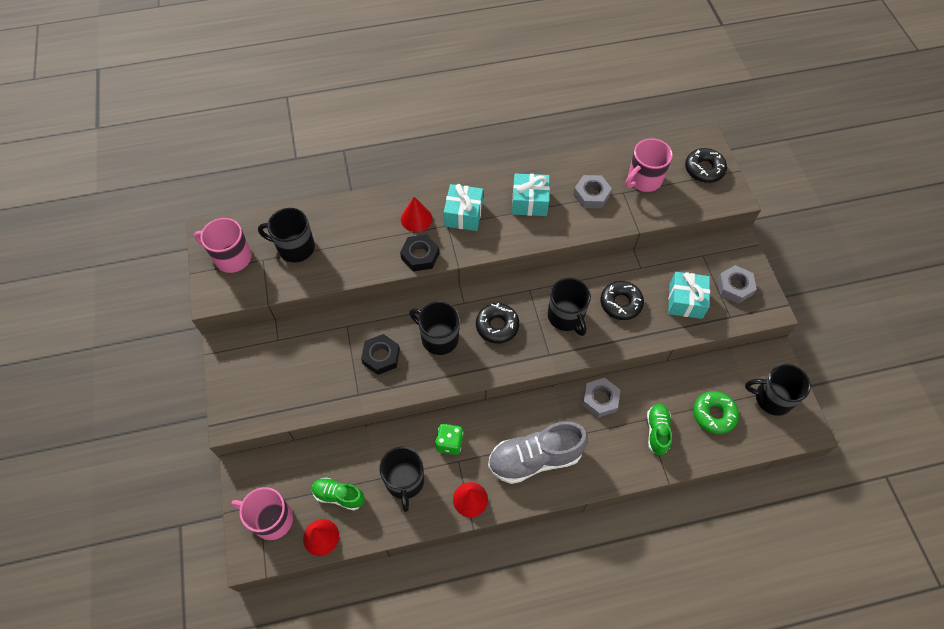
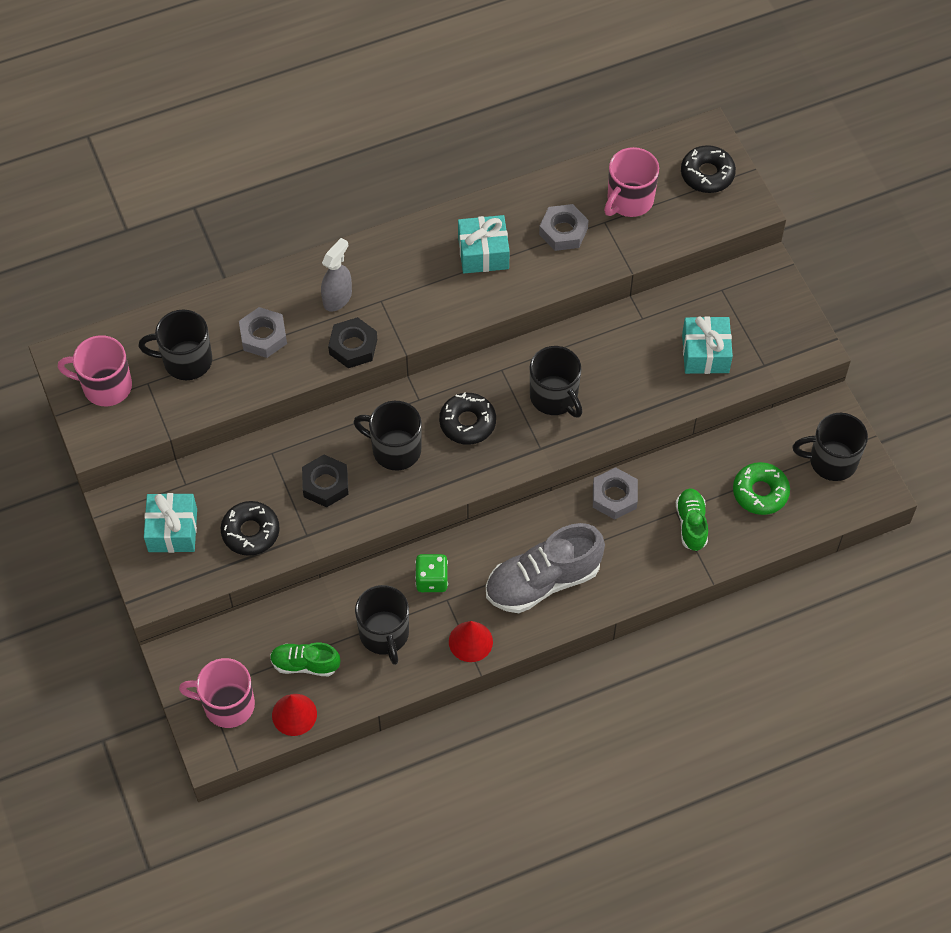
camera: 10 degrees left, 0 degrees up
red cone [401,197,432,232] -> grey spray bottle [321,238,352,312]
turquoise gift [444,184,483,231] -> turquoise gift moved to [144,493,197,553]
black donut [601,281,644,320] -> black donut moved to [221,501,280,556]
grey nut [717,265,757,303] -> grey nut moved to [239,307,287,358]

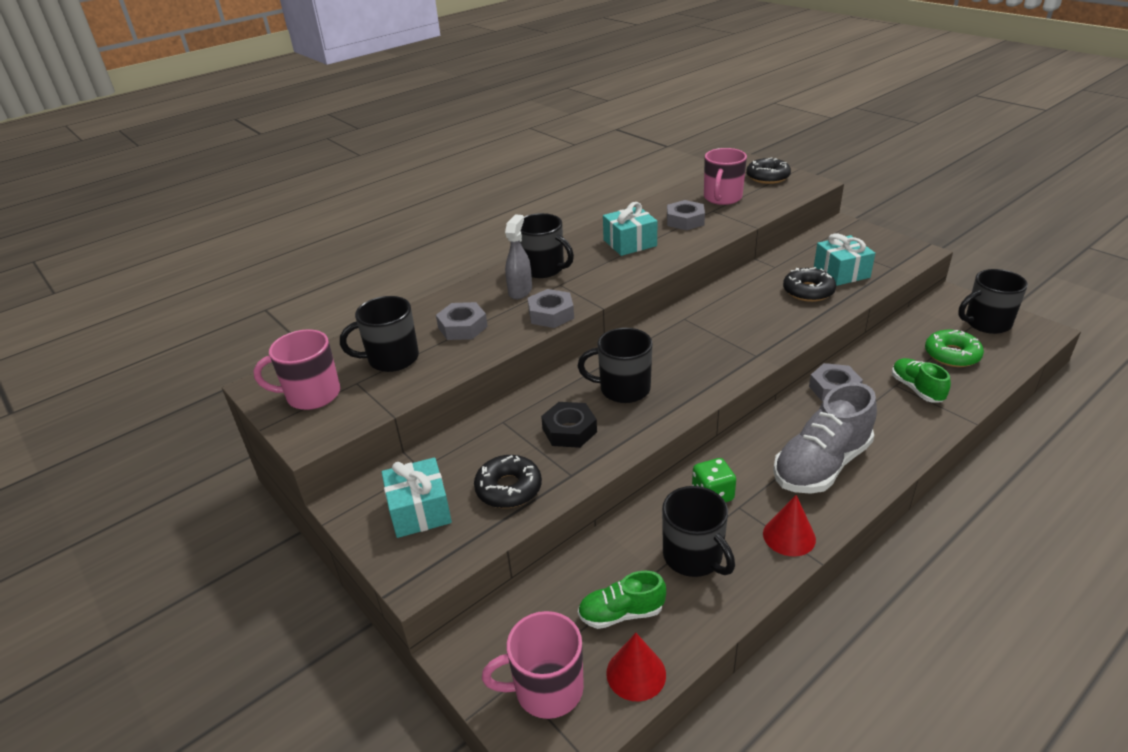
camera: 15 degrees left, 25 degrees down
black nut [328,317,377,368] -> grey nut [528,289,574,328]
black donut [439,392,496,445] -> black donut moved to [783,267,836,302]
black mug [530,346,583,418] -> black mug moved to [520,213,574,278]

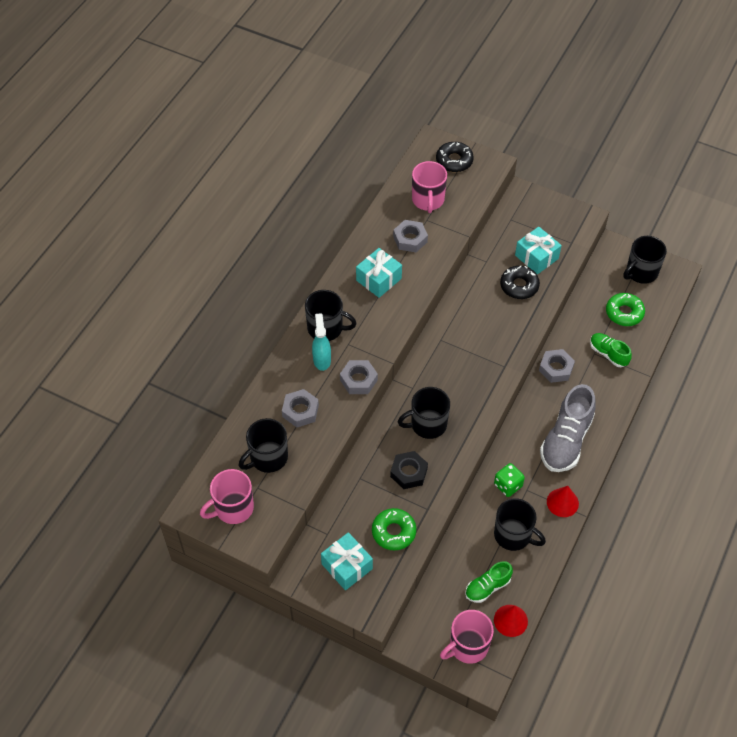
camera: 25 degrees left, 20 degrees up
black donut [474,455,542,508] -> green donut [372,508,416,550]
grey spray bottle [505,214,532,299] -> turquoise spray bottle [312,313,331,371]

